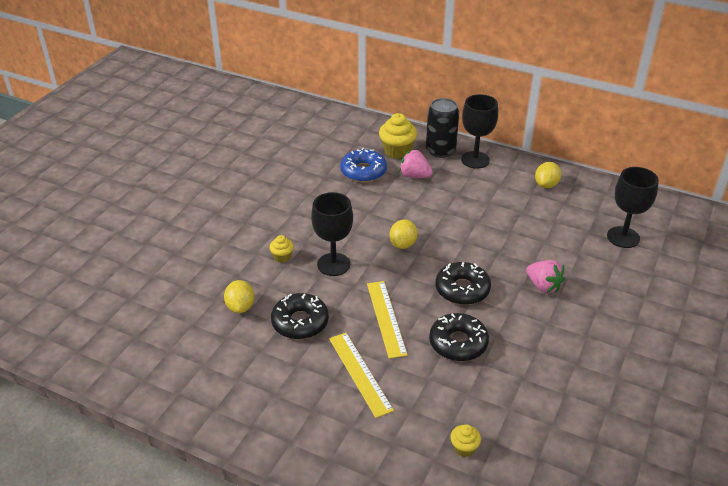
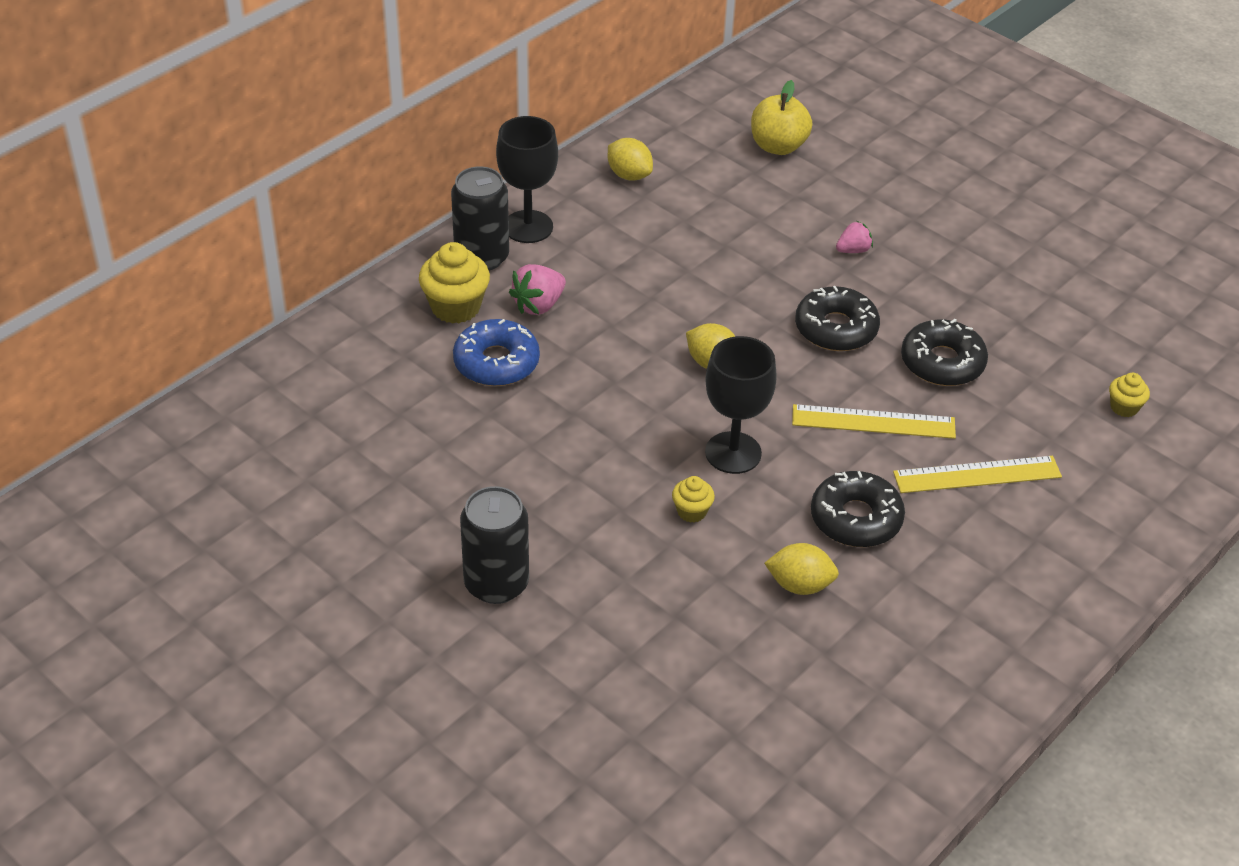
camera: 75 degrees left, 5 degrees up
pink strawberry [526,260,565,293] -> pink strawberry [836,221,873,253], size x0.65
black goblet [607,167,659,248] -> yellow apple [751,80,812,155]
none -> black can [460,486,529,604]

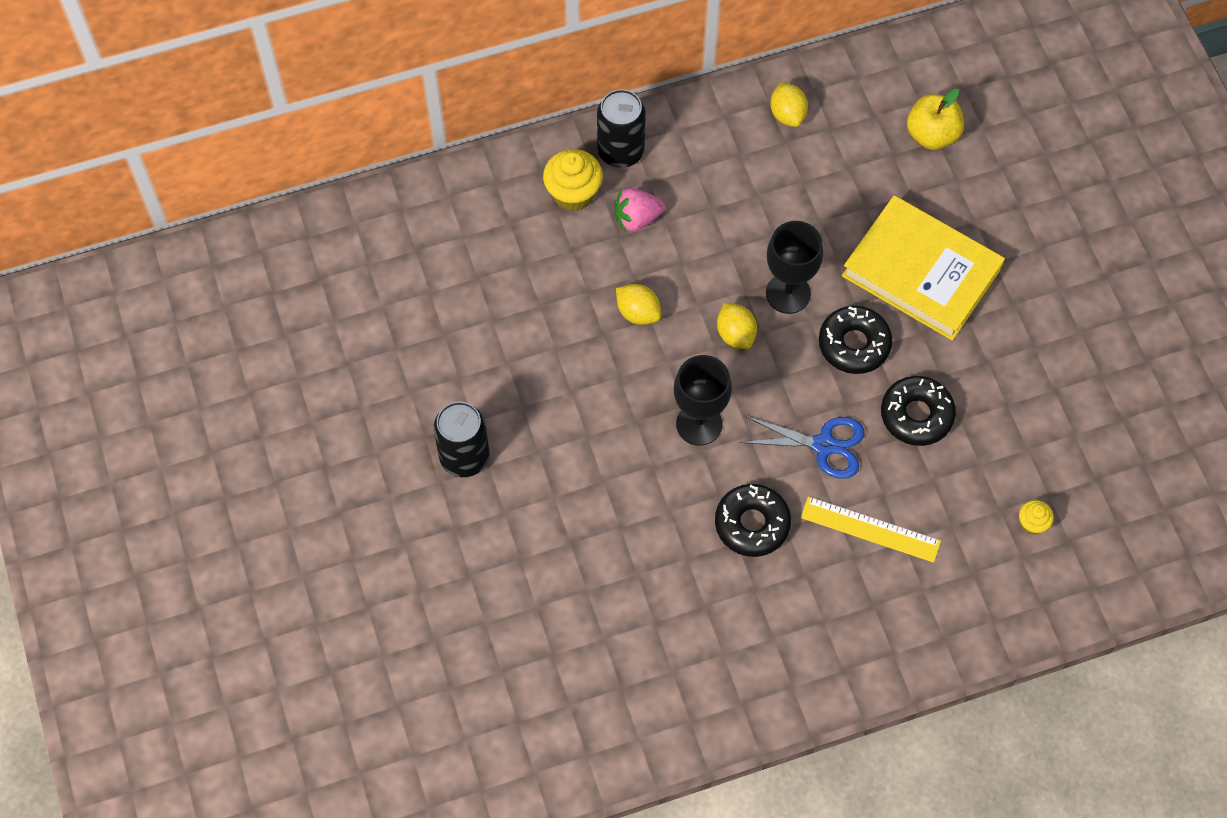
camera: 30 degrees right, 20 degrees up
blue donut [453,319,540,386] -> none
black goblet [496,116,558,243] -> black goblet moved to [766,221,823,314]
yellow cupcake [672,476,715,523] -> none
yellow lemon [764,543,839,595] -> yellow lemon moved to [616,284,661,325]
yellow ruler [792,404,956,439] -> blue scissors [739,416,865,479]
pink strawberry [836,221,873,253] -> yellow book [842,195,1005,341]

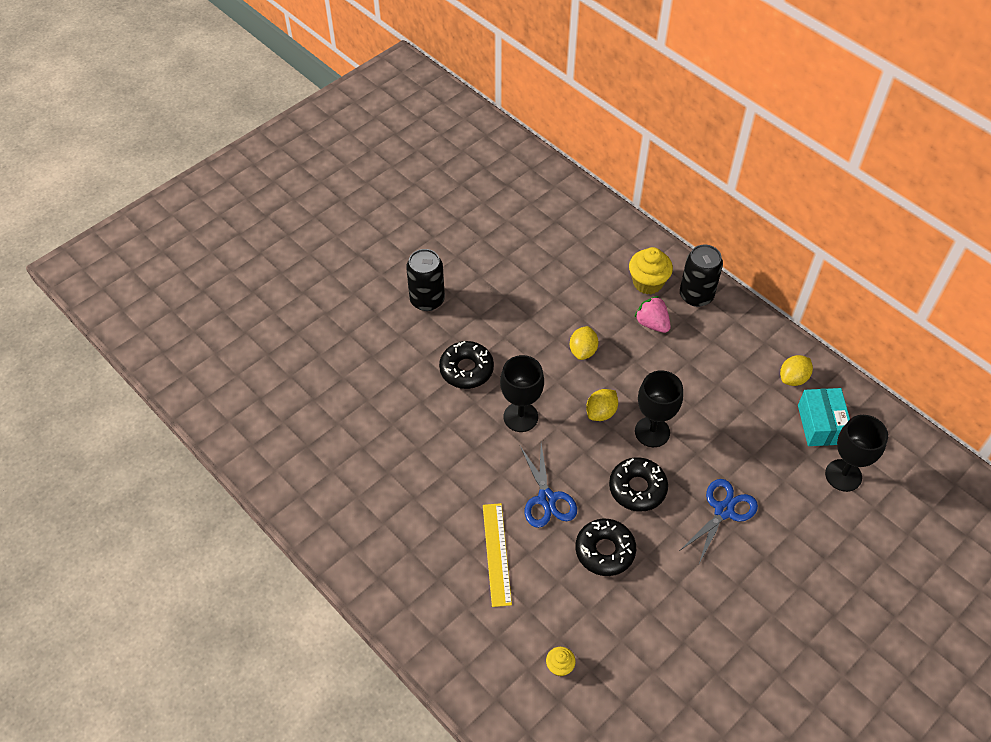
camera: 65 degrees right, 10 degrees down
black donut [715,484,791,557] -> black donut moved to [439,341,494,389]
yellow book [842,195,1005,341] -> blue scissors [679,479,758,564]
yellow apple [907,89,964,150] -> black goblet [825,415,888,492]
none -> turquoise box [798,388,850,446]

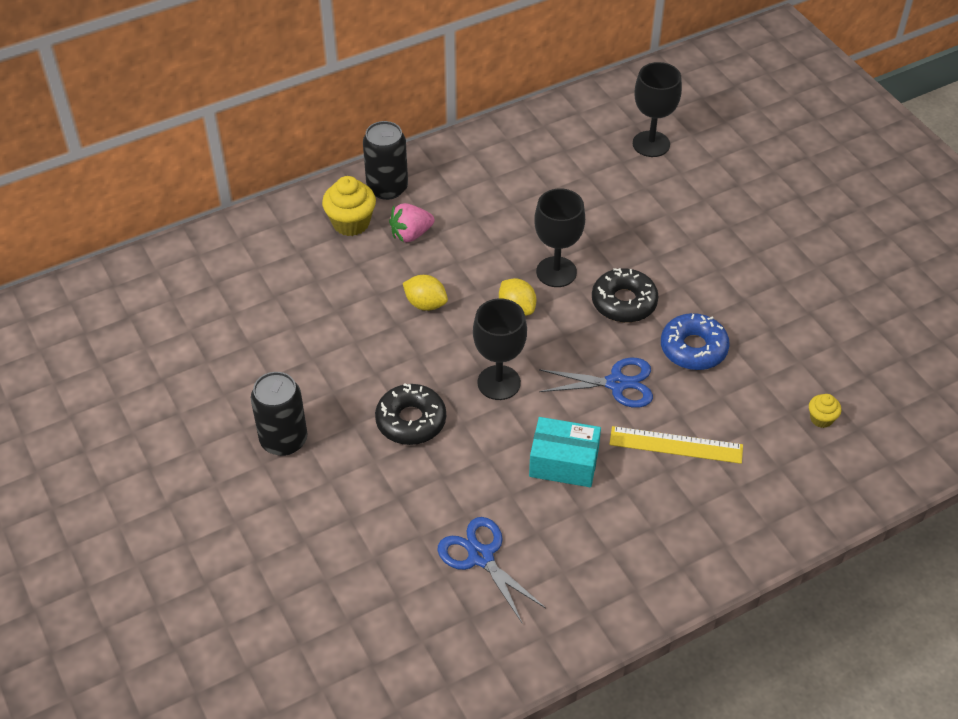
camera: 75 degrees left, 5 degrees down
black donut [576,519,636,576] -> blue donut [661,313,730,370]
blue scissors [679,479,758,564] -> blue scissors moved to [438,517,546,623]
yellow lemon [780,355,813,386] -> none
turquoise box [798,388,850,446] -> turquoise box moved to [529,417,601,487]

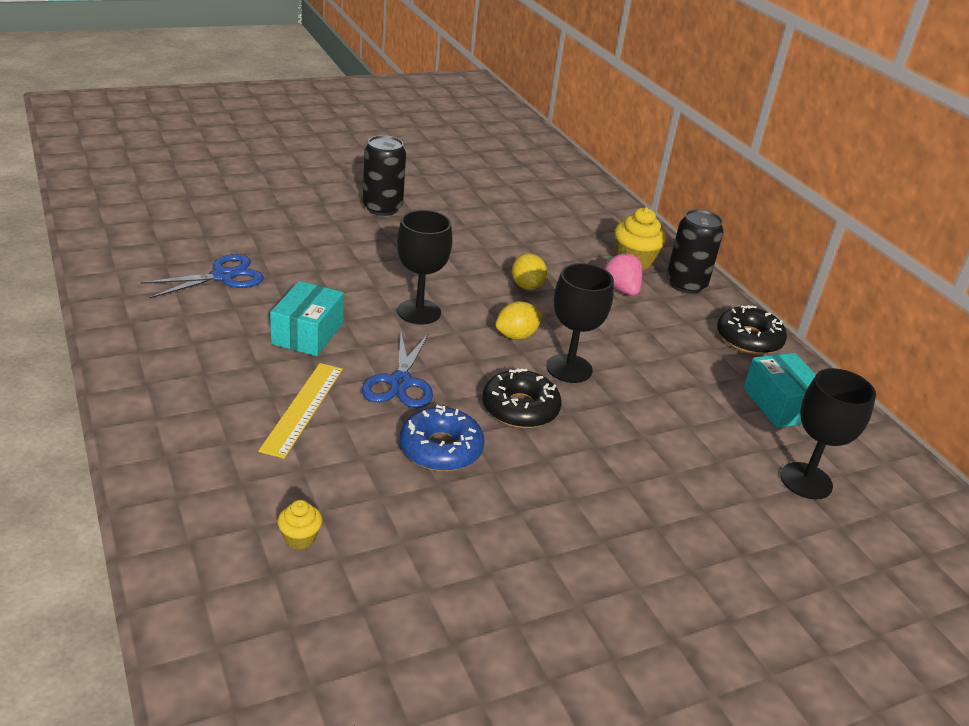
camera: 90 degrees right, 15 degrees down
black donut [375,383,446,445] -> black donut moved to [717,305,787,355]
yellow lemon [403,275,448,311] -> yellow lemon turned 45 degrees counterclockwise [512,253,547,290]
none -> turquoise box [743,353,816,428]

